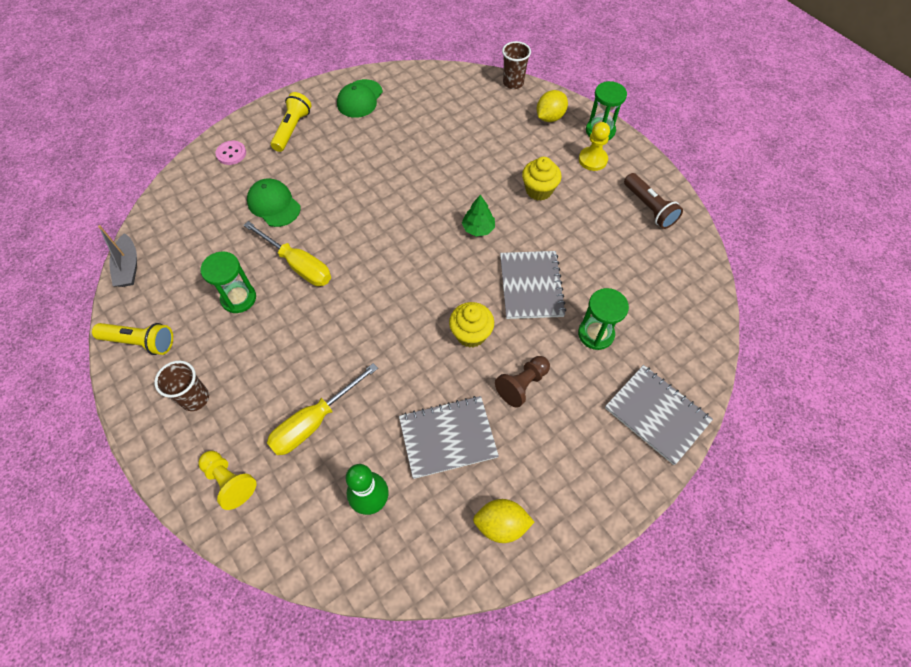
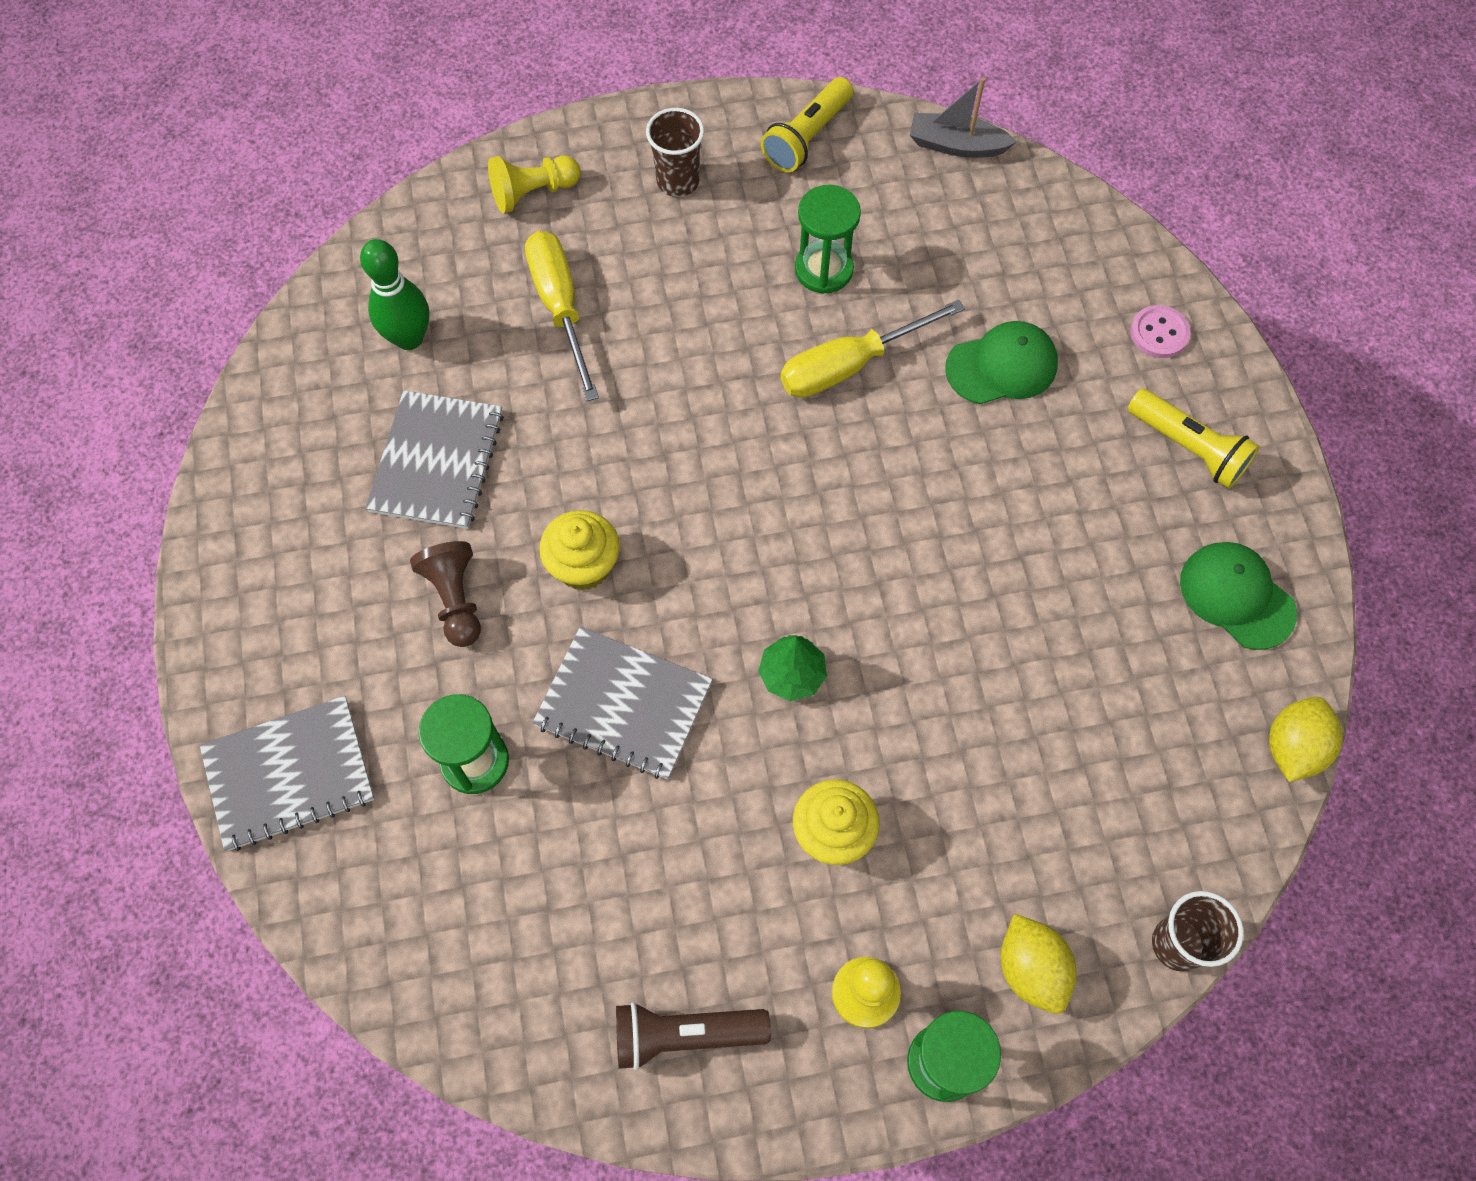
camera: 115 degrees right, 5 degrees up
yellow lemon [473,499,534,543] -> yellow lemon moved to [1269,697,1343,782]

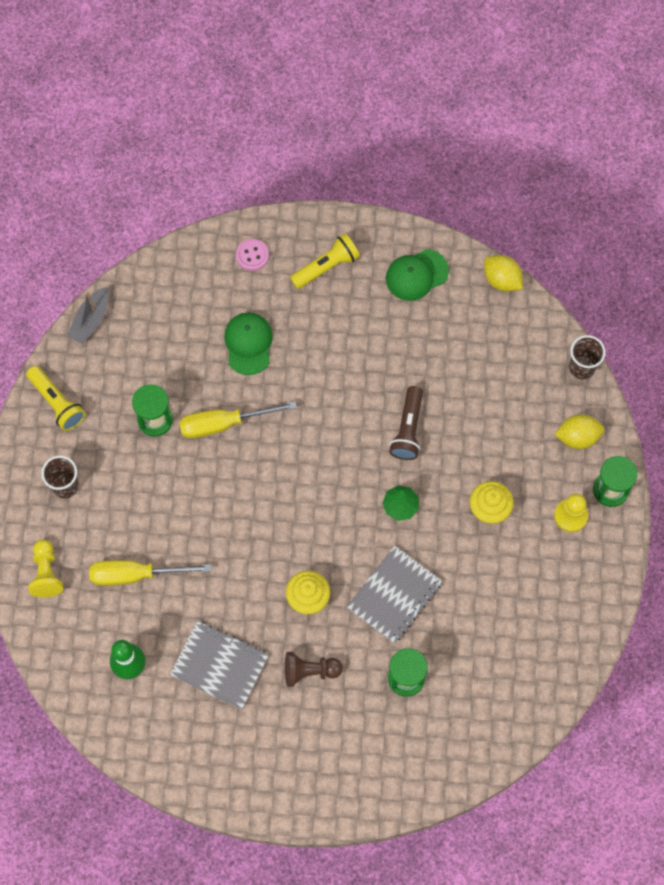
camera: 75 degrees left, 5 degrees up
grey notebook [200,696,375,851] -> none
brown flashlight [616,1002,771,1070] -> brown flashlight moved to [389,386,423,460]
yellow screwdriver [780,299,965,398] -> yellow screwdriver turned 90 degrees clockwise [179,401,297,438]

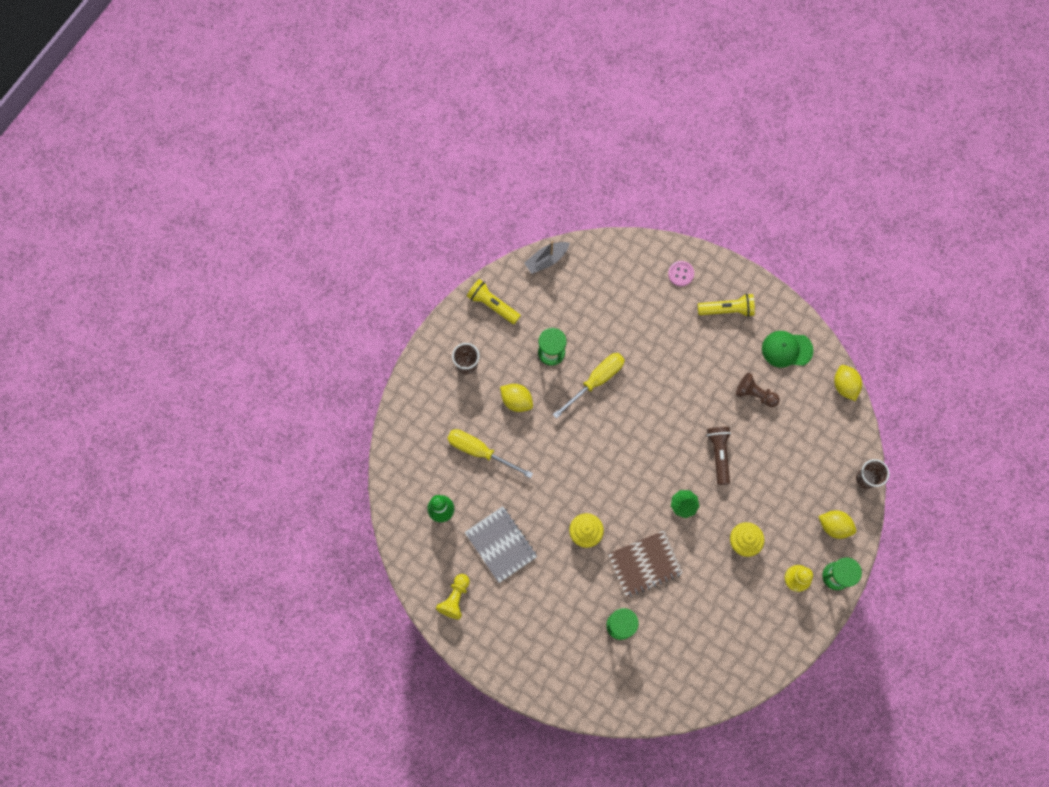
camera: 30 degrees right, 5 degrees up
yellow flashlight [26,366,85,431] -> yellow flashlight turned 135 degrees clockwise [467,279,521,324]
yellow pawn [28,539,63,597] -> yellow pawn moved to [436,574,470,620]
yellow screwdriver [179,401,297,438] -> yellow screwdriver turned 120 degrees clockwise [553,353,625,419]
green cap [224,312,273,375] -> none
brown pawn [285,652,343,687] -> brown pawn moved to [736,373,780,407]
grey notebook [347,546,443,643] -> brown notebook [608,530,683,597]
brown flashlight [389,386,423,460] -> brown flashlight turned 135 degrees clockwise [707,427,731,485]
none -> yellow lemon [500,384,533,412]

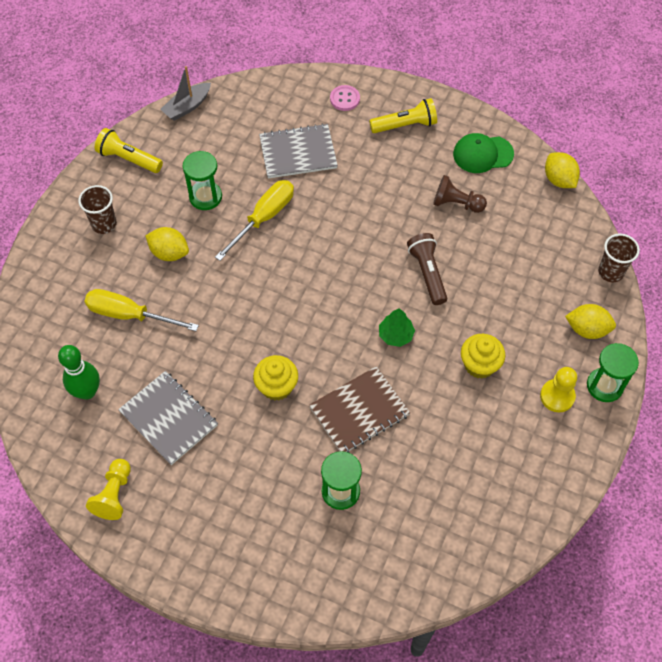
camera: 10 degrees left, 15 degrees down
none -> grey notebook [259,123,338,179]

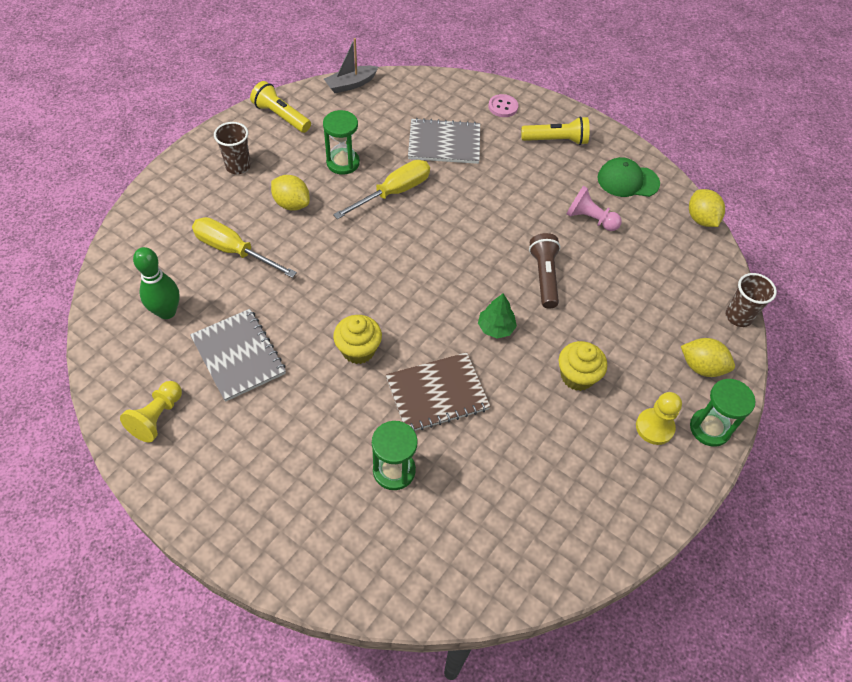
camera: 10 degrees right, 5 degrees down
brown pawn [433,175,487,213] -> pink pawn [566,186,622,231]

